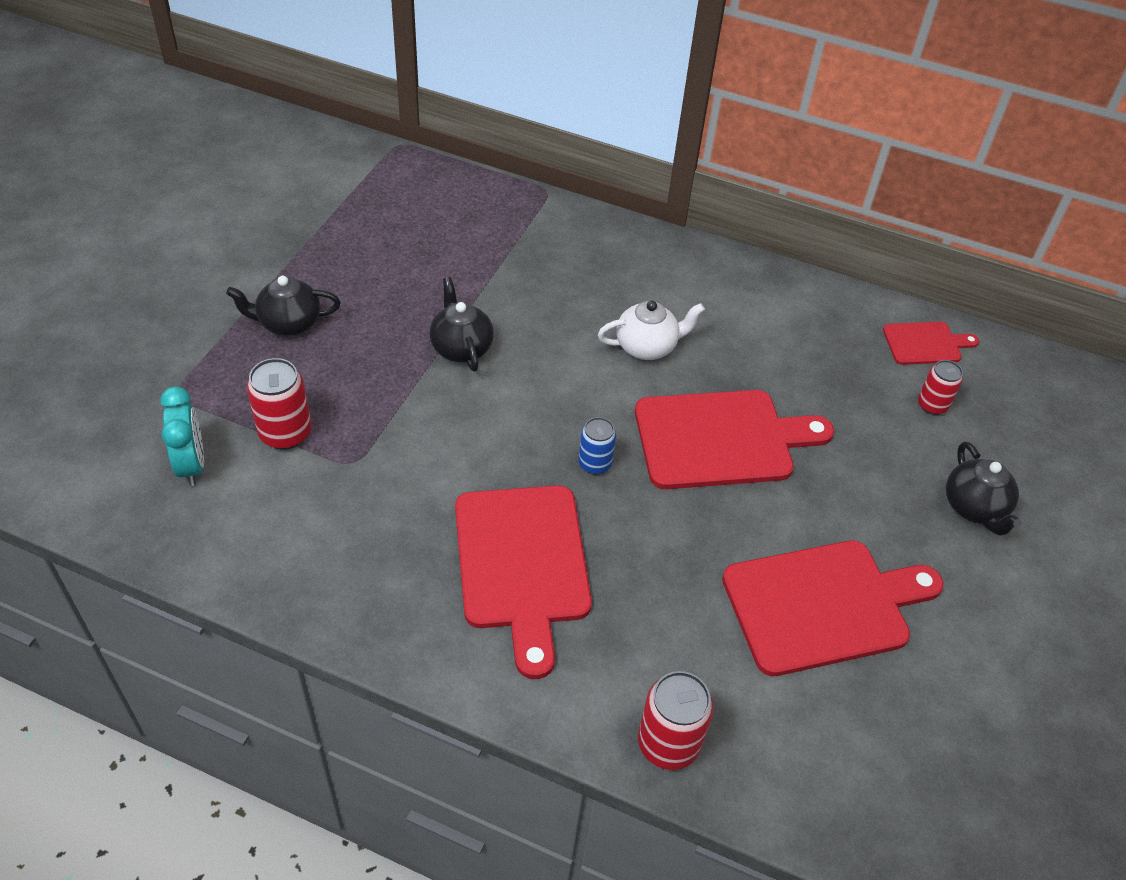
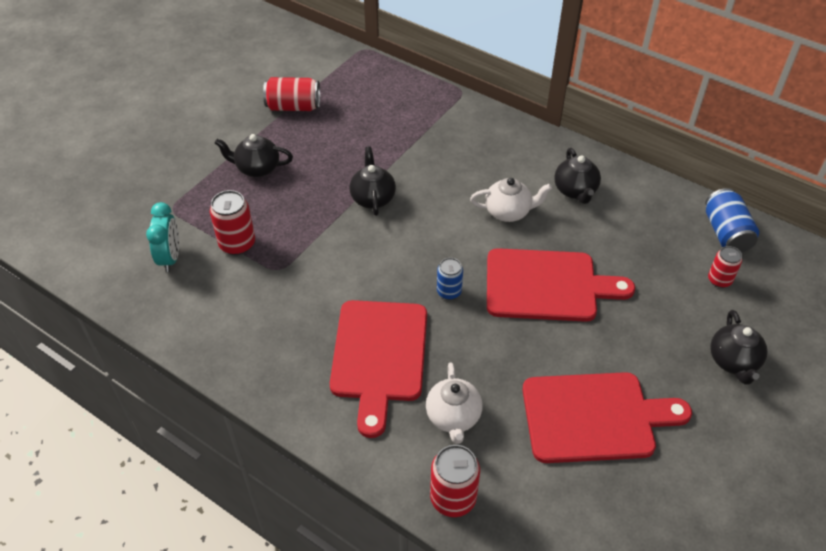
camera: 15 degrees right, 0 degrees up
red cutting board [883,322,979,365] -> blue can [706,188,759,253]
none -> red can [263,77,320,111]
none -> white teapot [426,362,482,444]
none -> black teapot [554,148,601,204]

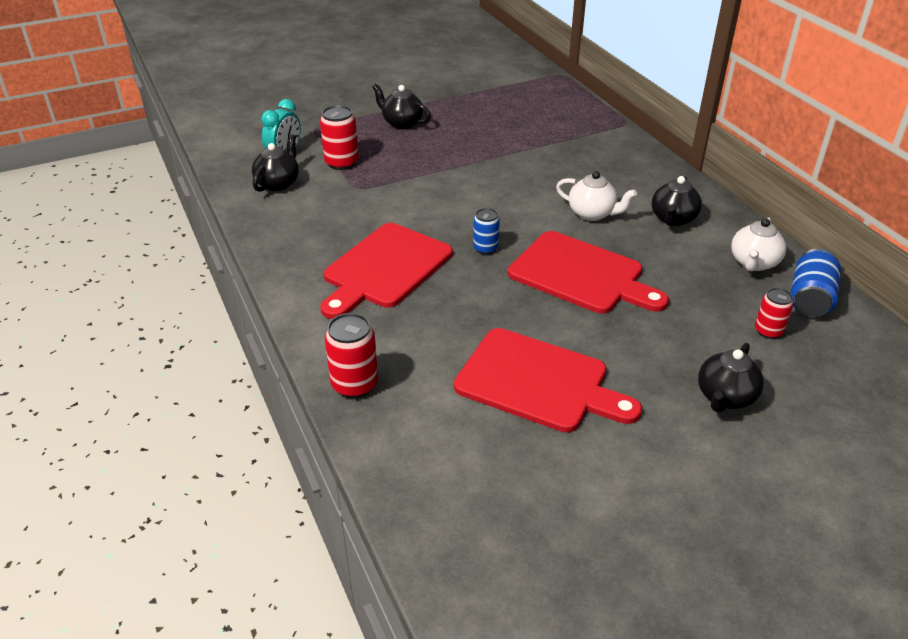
camera: 30 degrees right, 10 degrees down
red can [263,77,320,111] -> none
black teapot [349,147,396,216] -> black teapot moved to [252,134,299,192]
white teapot [426,362,482,444] -> white teapot moved to [731,217,786,271]

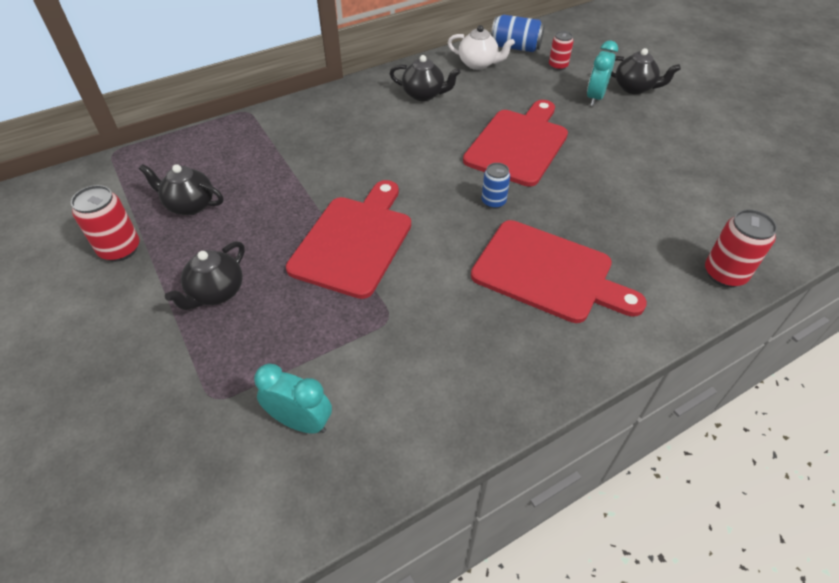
camera: 95 degrees left, 10 degrees up
black teapot [252,134,299,192] -> black teapot moved to [139,164,223,215]
red can [320,105,359,170] -> red can moved to [71,185,140,262]
red cutting board [454,328,642,432] -> red cutting board moved to [286,180,411,299]
white teapot [556,171,637,221] -> none
none -> turquoise clock [587,41,618,106]

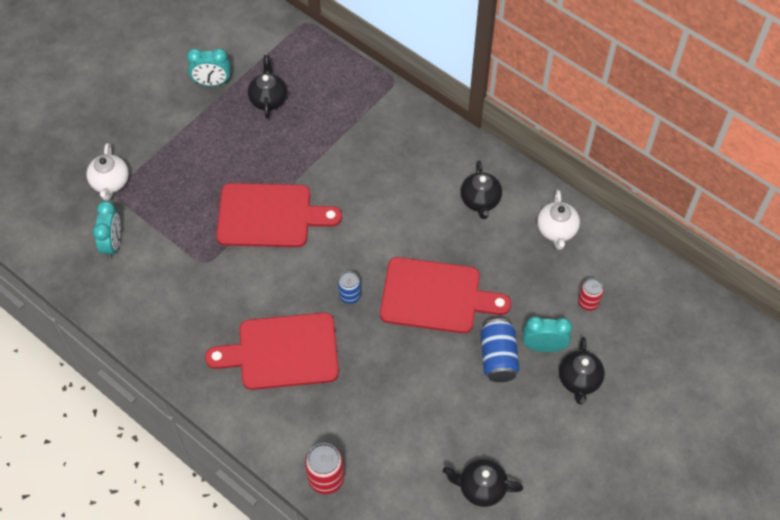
camera: 70 degrees right, 10 degrees up
red can [71,185,140,262] -> turquoise clock [187,48,231,86]
black teapot [165,241,245,310] -> black teapot moved to [443,459,523,507]
red cutting board [471,220,647,323] -> red cutting board turned 75 degrees clockwise [205,313,339,390]
blue can [491,15,545,52] -> blue can moved to [481,318,519,382]
none -> white teapot [86,143,129,201]

